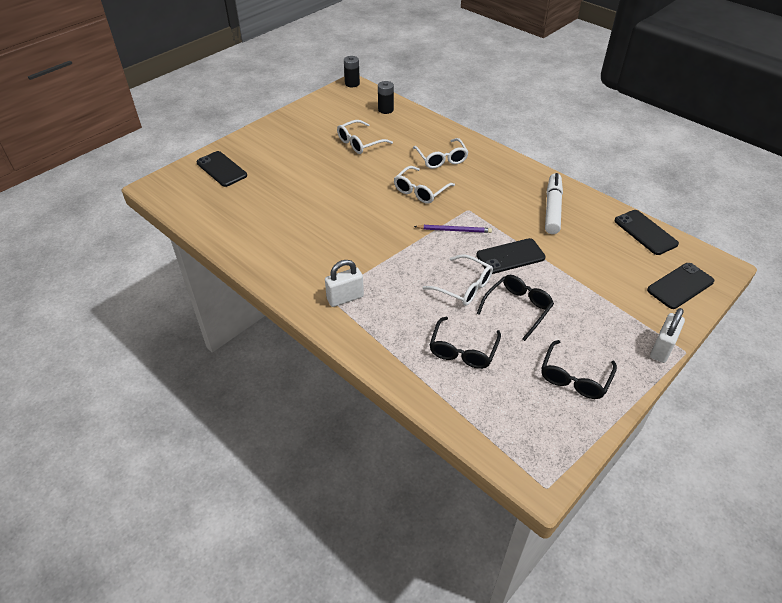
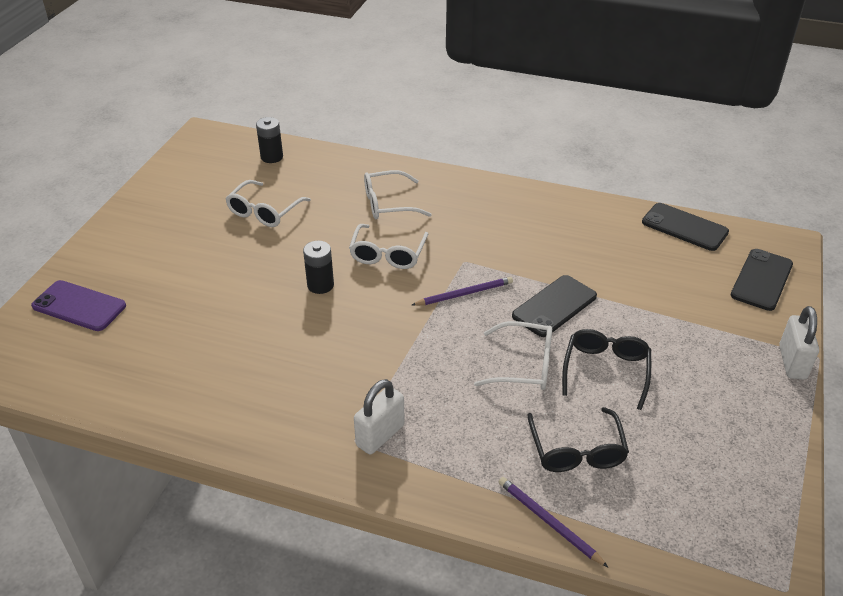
camera: 25 degrees left, 5 degrees down
black phone [196,151,247,187] -> purple phone [31,280,126,331]
black battery [344,56,360,87] -> black battery moved to [303,241,334,294]
white glasses [413,138,468,169] -> white glasses turned 120 degrees clockwise [364,170,432,219]
black glasses [541,340,617,399] -> none
white marker [545,173,563,234] -> none
none -> purple pencil [499,477,608,567]

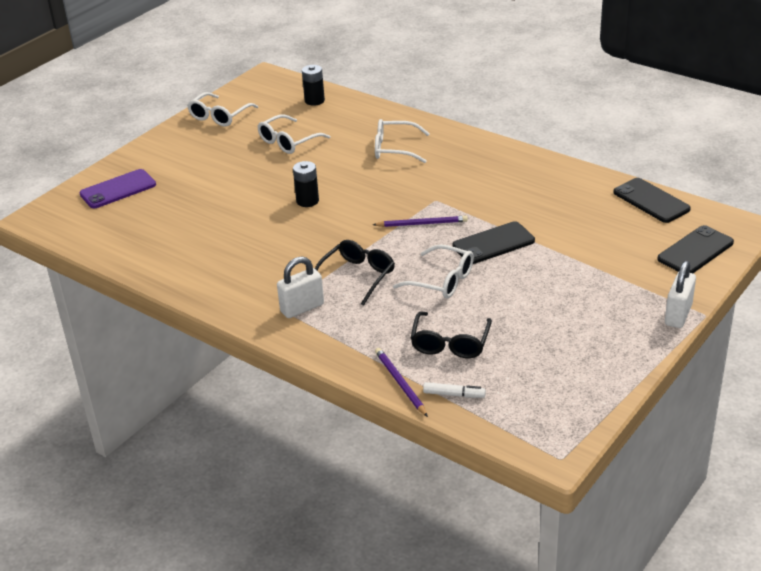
camera: 20 degrees right, 5 degrees down
purple phone [31,280,126,331] -> purple phone turned 75 degrees counterclockwise [80,169,156,208]
white glasses [349,224,428,269] -> white glasses moved to [187,92,258,127]
black glasses [562,329,651,410] -> black glasses moved to [315,240,395,306]
none -> white marker [423,382,486,398]

